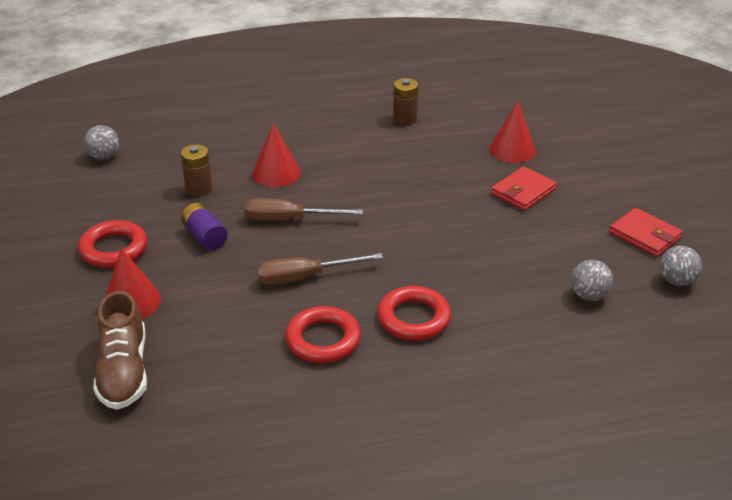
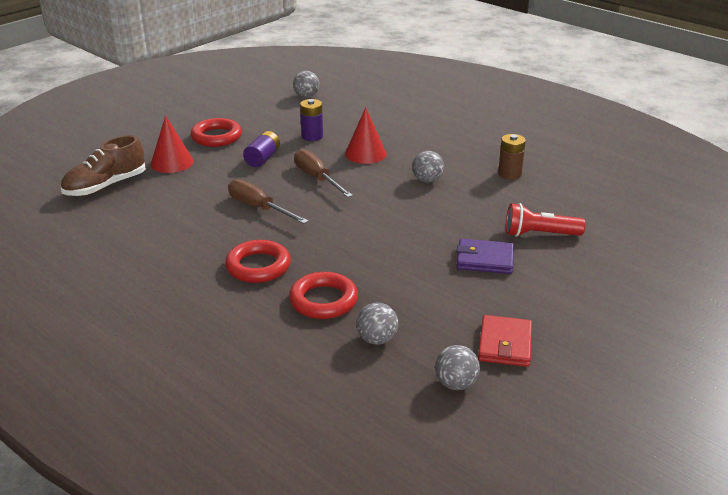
camera: 55 degrees right, 5 degrees down
brown battery [181,144,212,196] -> purple battery [300,99,323,141]
red ring [285,306,361,363] -> red ring moved to [289,272,358,319]
red cone [489,101,536,163] -> red flashlight [506,203,586,237]
red wallet [491,166,557,211] -> purple wallet [457,239,514,274]
none -> grey ball [412,151,444,183]

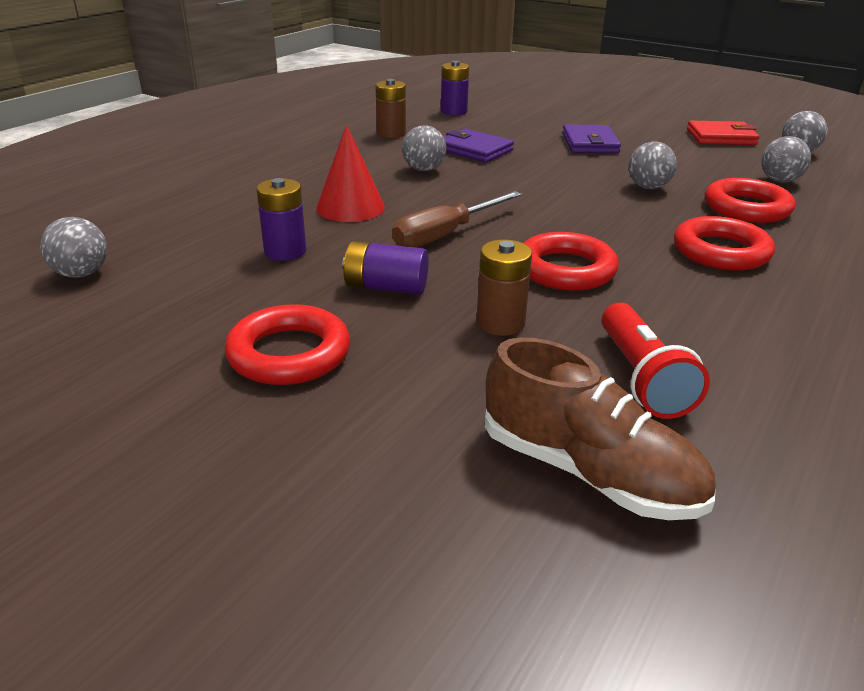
camera: 100 degrees left, 0 degrees up
red cone [151,115,194,173] -> none
brown screwdriver [228,179,308,224] -> red ring [523,232,619,291]
red flashlight [506,203,586,237] -> red flashlight moved to [602,303,710,419]
none -> purple battery [441,61,469,115]
none -> purple wallet [444,129,514,163]
none -> brown battery [477,240,532,336]
none -> grey ball [629,142,677,189]

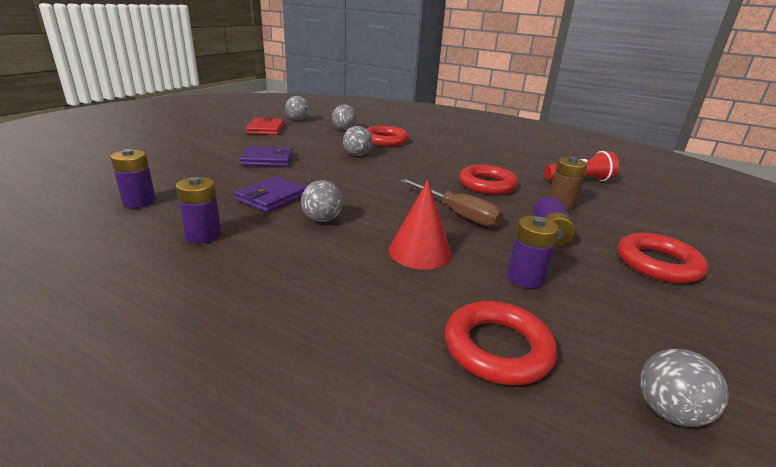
camera: 95 degrees left, 5 degrees down
brown battery [375,79,406,138] -> purple battery [176,177,221,243]
brown shoe [485,337,716,520] -> none
red ring [674,216,775,271] -> red ring moved to [445,301,557,385]

